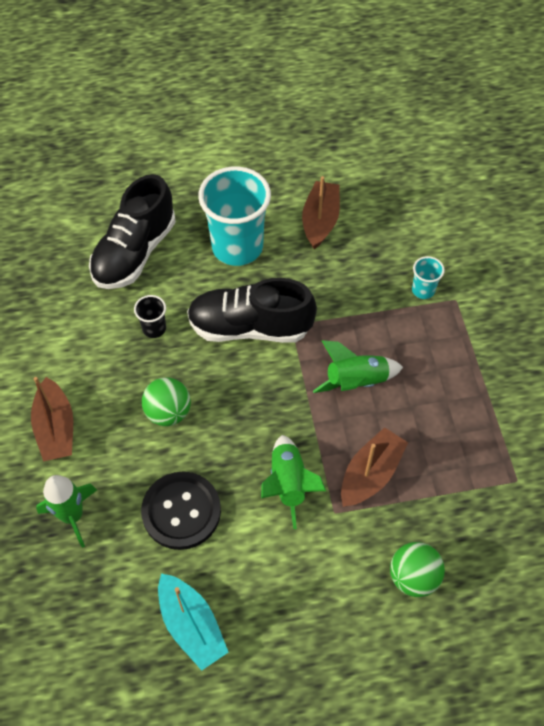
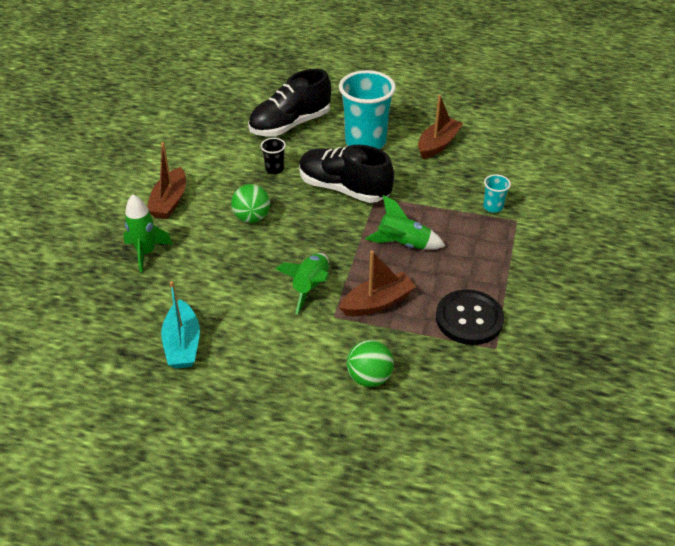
camera: 25 degrees right, 15 degrees down
black button [141,472,221,550] -> black button moved to [436,289,504,345]

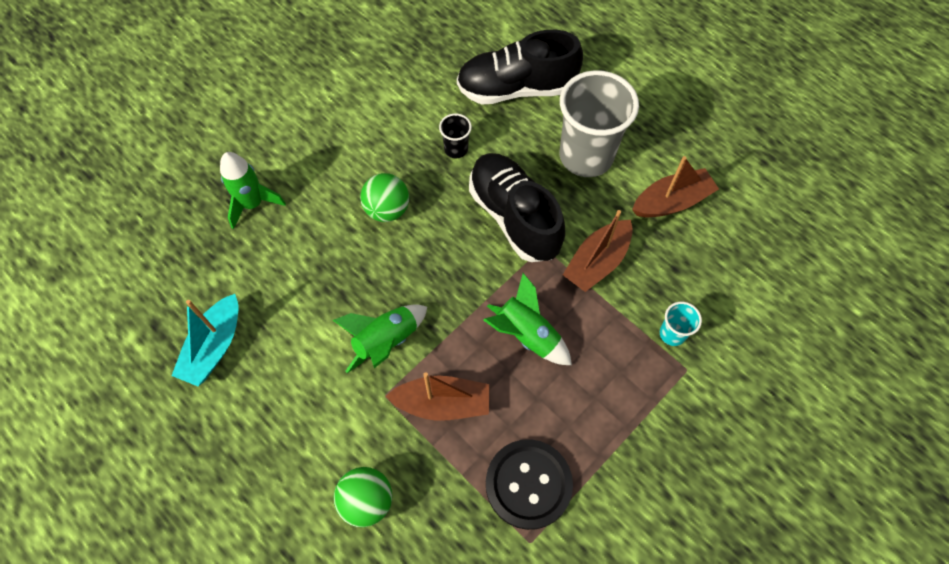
camera: 30 degrees right, 20 degrees up
brown boat [147,142,186,219] -> brown boat moved to [563,210,633,292]
turquoise cup [339,70,396,149] -> grey cup [560,70,639,177]

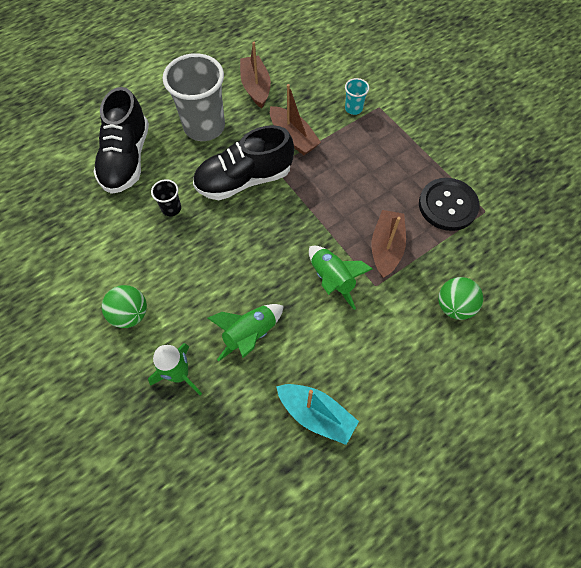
camera: 80 degrees left, 0 degrees up
green ball [360,173,409,222] -> green ball moved to [102,285,147,328]
green rocket [483,273,572,365] -> green rocket moved to [208,304,283,361]

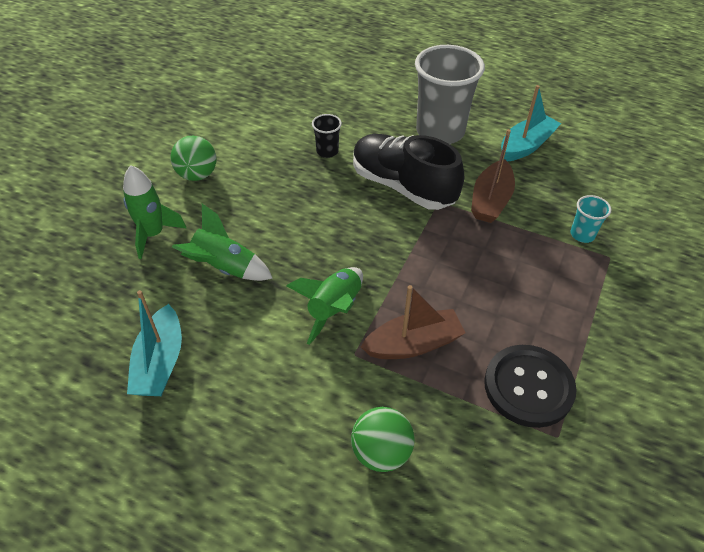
camera: 60 degrees right, 15 degrees down
black shoe [94,87,149,194] -> none
brown boat [240,42,271,108] -> turquoise boat [501,85,561,161]

